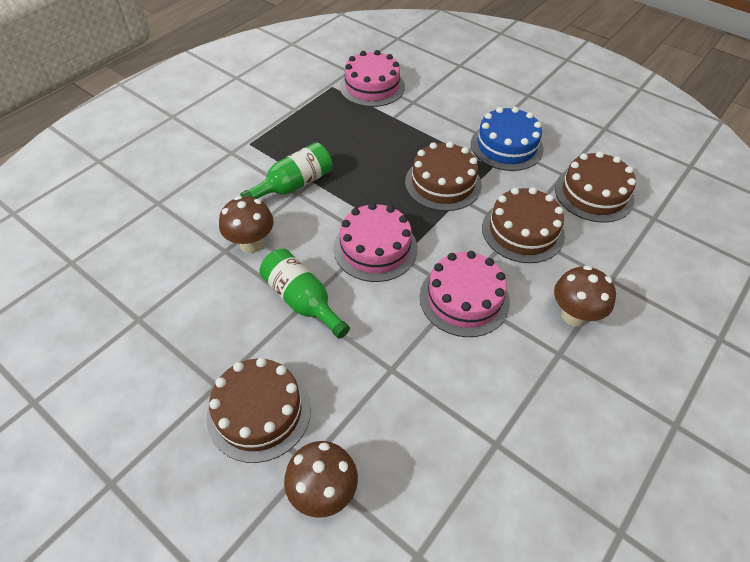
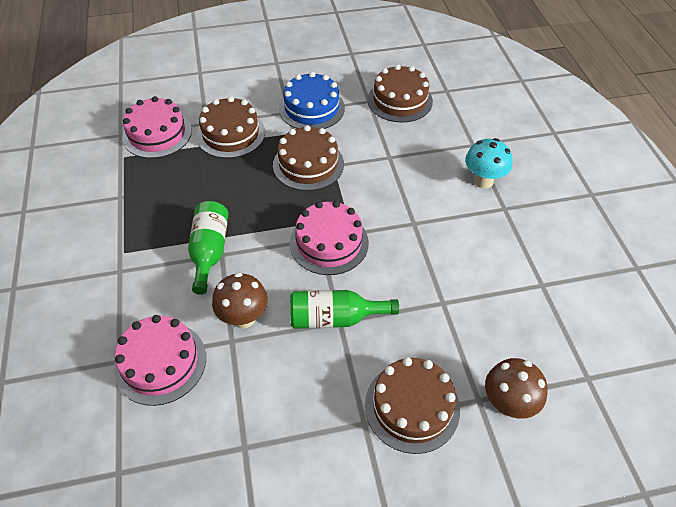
camera: 50 degrees left, 0 degrees up
pink cake [420,251,510,337] -> pink cake moved to [114,315,206,406]
brown cake [482,187,565,263] -> brown cake moved to [196,96,265,158]
brown mushroom [554,265,616,326] -> turquoise mushroom [465,138,512,189]

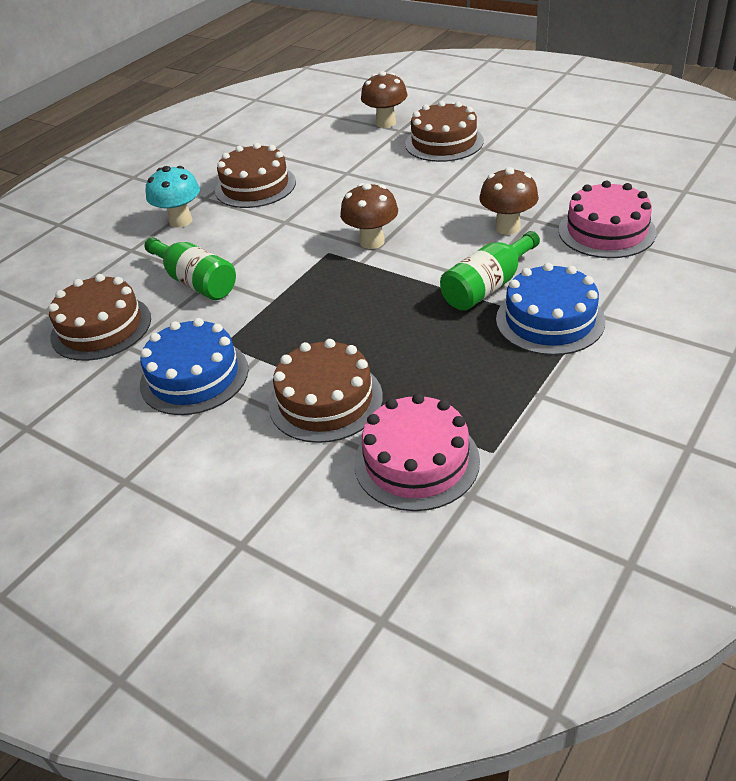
camera: 130 degrees left, 10 degrees down
brown cake [273,125,344,191] -> brown cake moved to [215,143,296,208]
pink cake [290,201,369,275] -> brown mushroom [340,183,398,249]
green bottle [290,290,399,329] -> green bottle moved to [144,237,236,300]
none -> blue cake [496,263,605,355]

